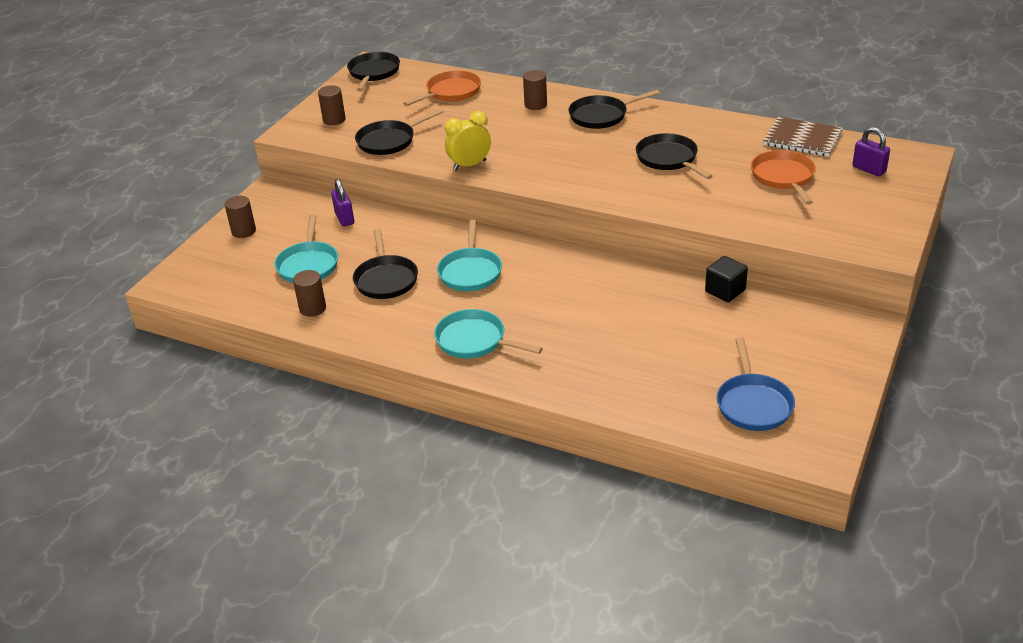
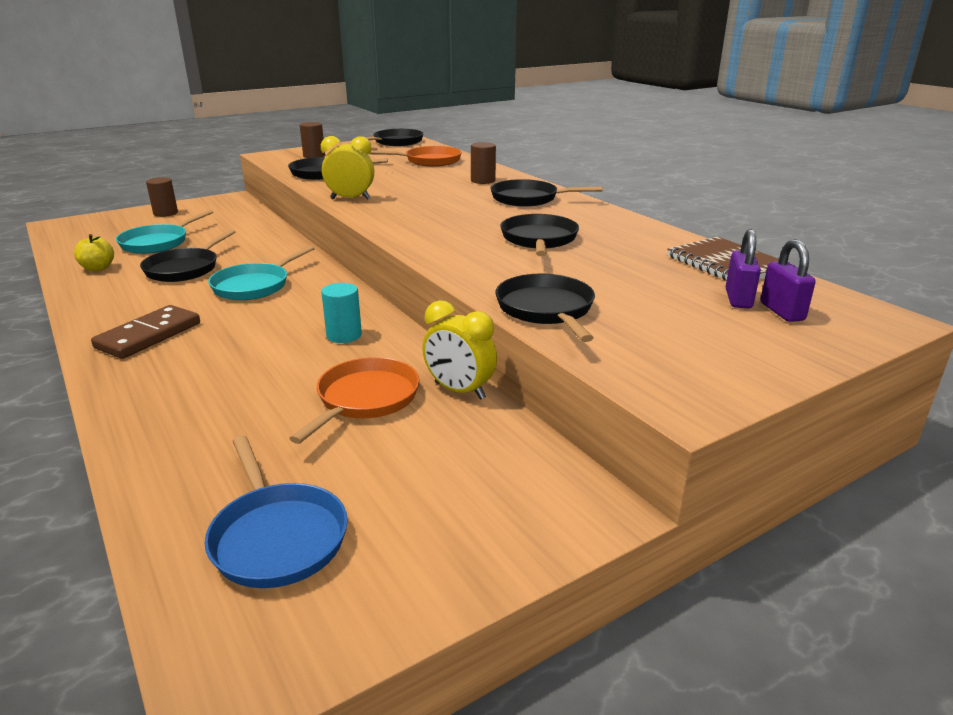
camera: 30 degrees right, 10 degrees down
brown cylinder [293,270,326,317] -> yellow apple [74,234,114,272]
purple padlock [331,179,354,226] -> purple padlock moved to [725,229,761,308]
turquoise pan [434,309,543,358] -> brown domino [91,305,200,359]
black cube [705,256,748,302] -> yellow clock [423,300,497,400]
blue pan [717,337,795,431] -> blue pan turned 60 degrees counterclockwise [205,436,348,588]
orange pan [751,150,816,205] -> orange pan moved to [289,357,420,444]
none -> turquoise cylinder [321,283,362,343]
none -> black pan [495,274,595,342]

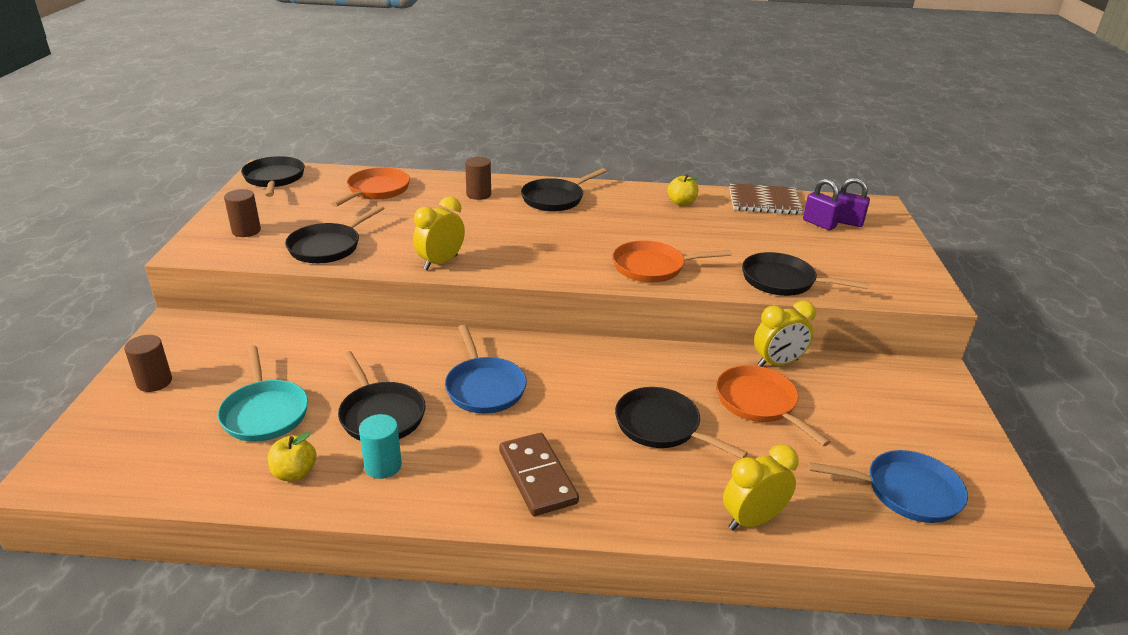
camera: 55 degrees left, 5 degrees up
turquoise pan [208,245,315,300] -> blue pan [445,325,527,414]
turquoise cylinder [321,283,362,343] -> turquoise cylinder moved to [359,414,402,479]
black pan [500,214,579,256] -> black pan moved to [615,387,748,458]
none -> orange pan [612,240,732,282]
none -> yellow apple [667,174,698,206]
none -> yellow clock [723,444,799,530]

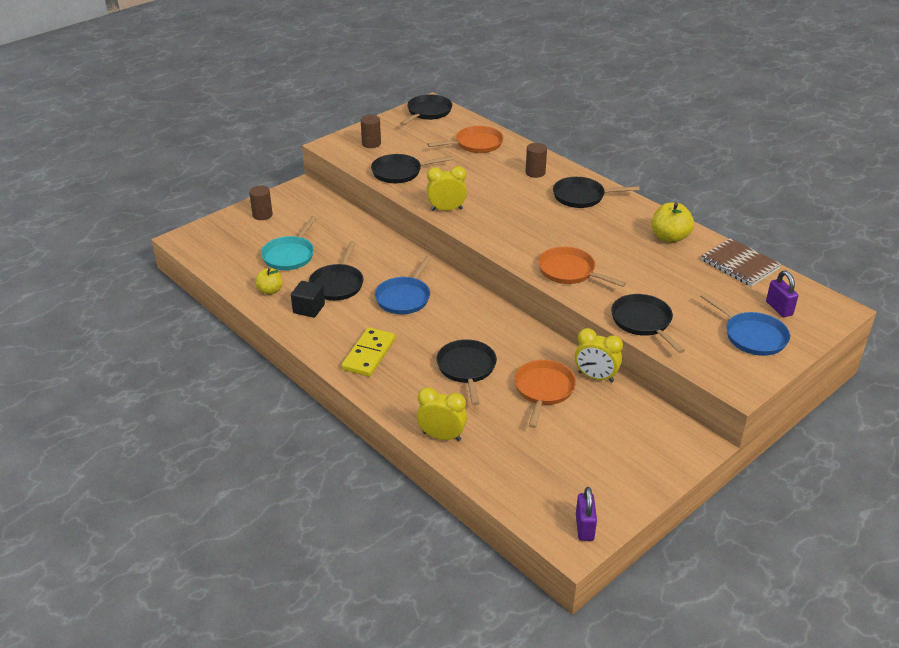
camera: 45 degrees right, 5 degrees up
turquoise cylinder [359,414,402,479] -> black cube [291,281,325,318]
brown domino [499,433,579,516] -> yellow domino [342,327,395,377]
yellow apple [667,174,698,206] -> yellow apple [652,203,694,243], size x1.52
purple padlock [803,179,843,230] -> purple padlock moved to [576,487,597,541]
blue pan [809,450,968,523] -> blue pan moved to [700,293,790,356]

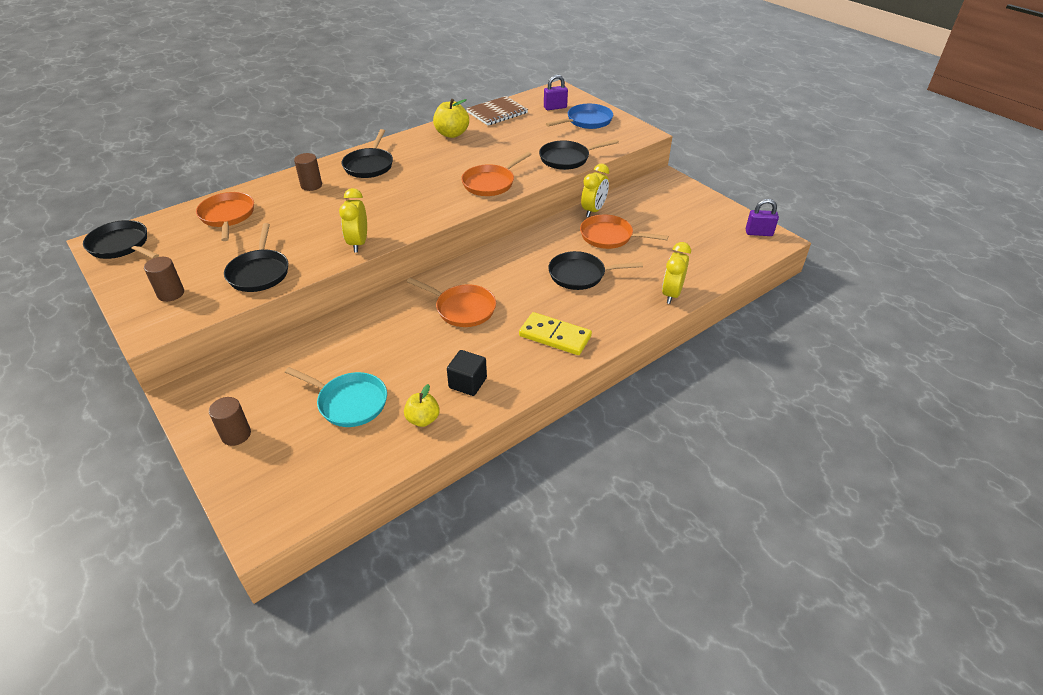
camera: 85 degrees left, 5 degrees up
black pan [309,241,363,301] -> none
blue pan [375,255,432,314] -> orange pan [407,277,496,327]

